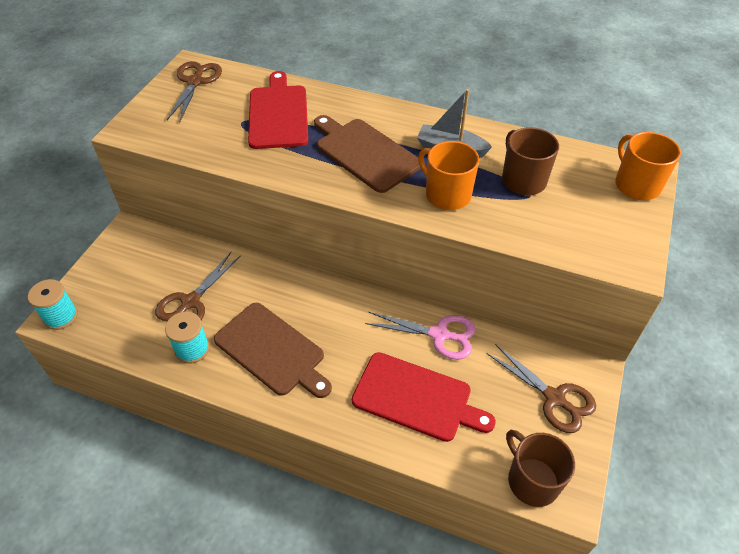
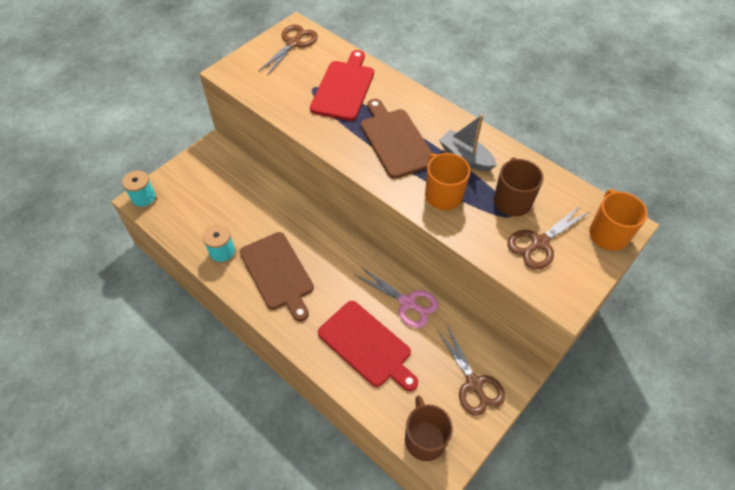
camera: 20 degrees right, 5 degrees up
brown scissors [155,252,241,321] -> brown scissors moved to [507,205,591,269]

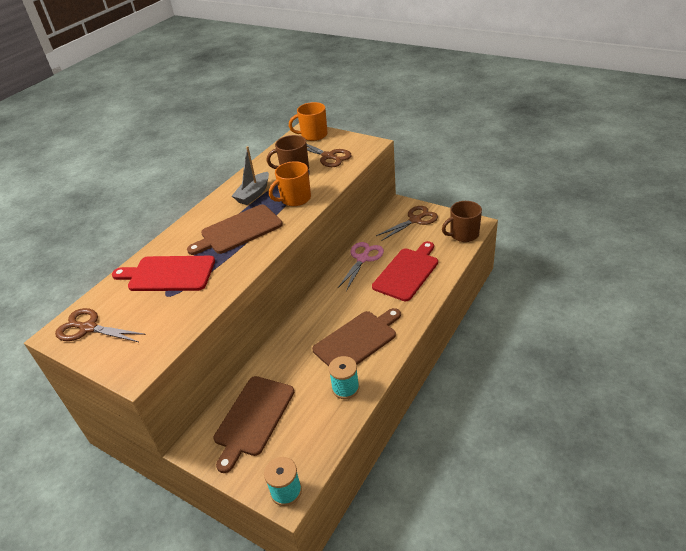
camera: 95 degrees left, 15 degrees down
none -> brown cutting board [214,376,294,473]

